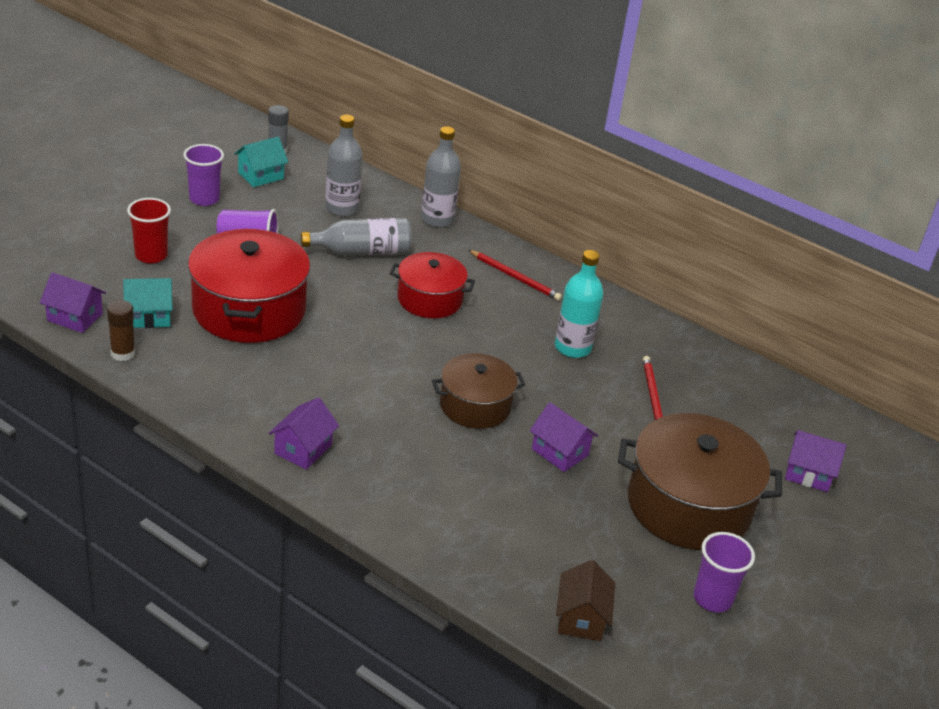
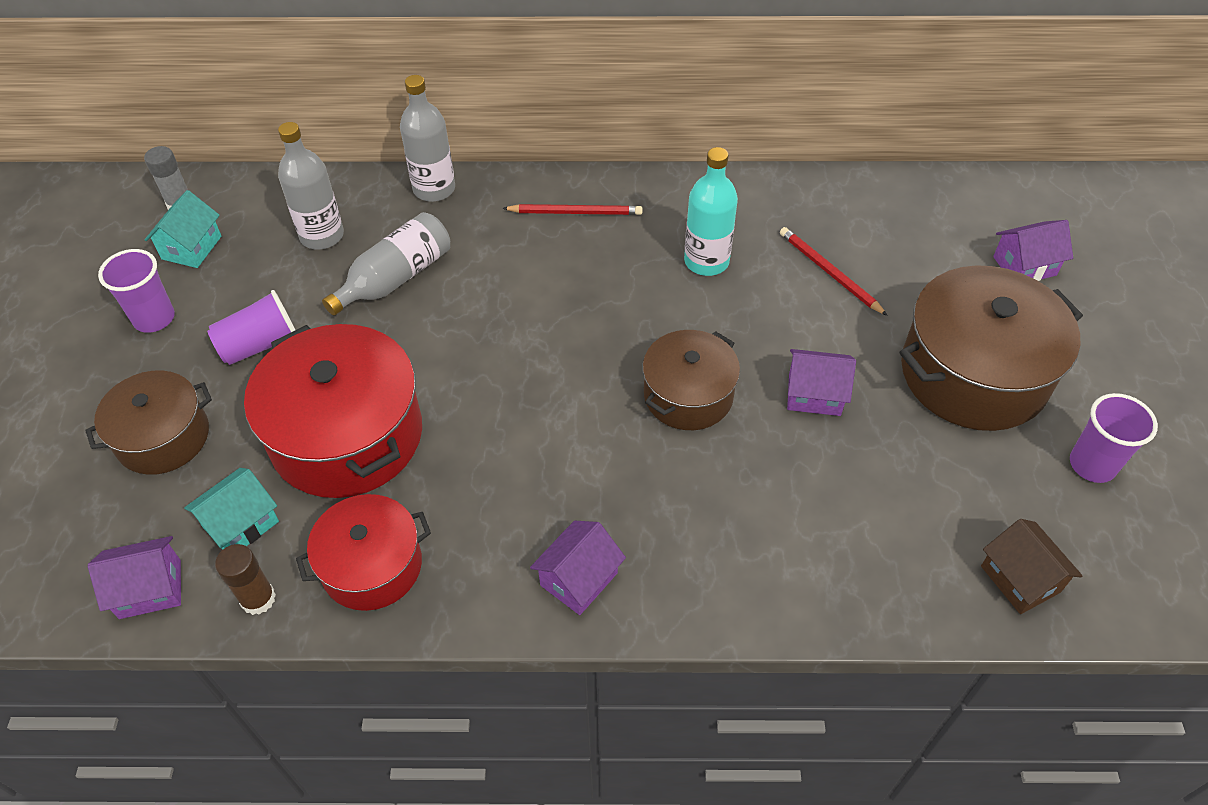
camera: 30 degrees left, 15 degrees up
red cup [127,198,171,263] -> brown pot [85,370,212,475]
purple house [269,397,339,470] -> purple house turned 45 degrees clockwise [530,520,626,615]
red pot [390,252,475,318] -> red pot moved to [296,494,431,611]

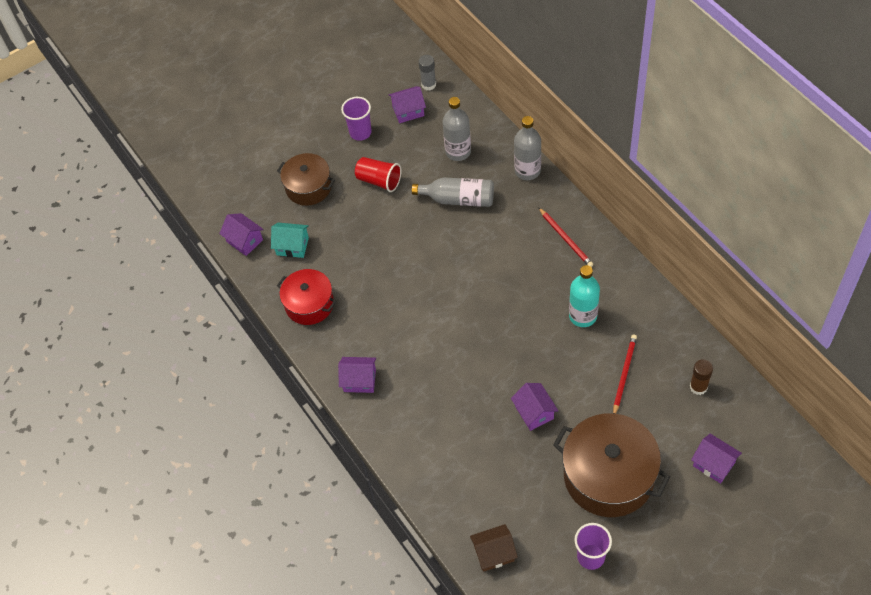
camera: 60 degrees right, 5 degrees up
turquoise house [145,190,221,268] -> purple house [389,86,426,123]
purple cup [207,290,295,365] -> red cup [355,157,401,192]
brown glue stick [215,544,276,615] -> brown glue stick moved to [690,359,713,395]
red pot [244,324,422,498] -> none
brown pot [642,330,740,430] -> none
brown house [981,519,1082,614] -> brown house turned 45 degrees clockwise [470,524,518,572]

